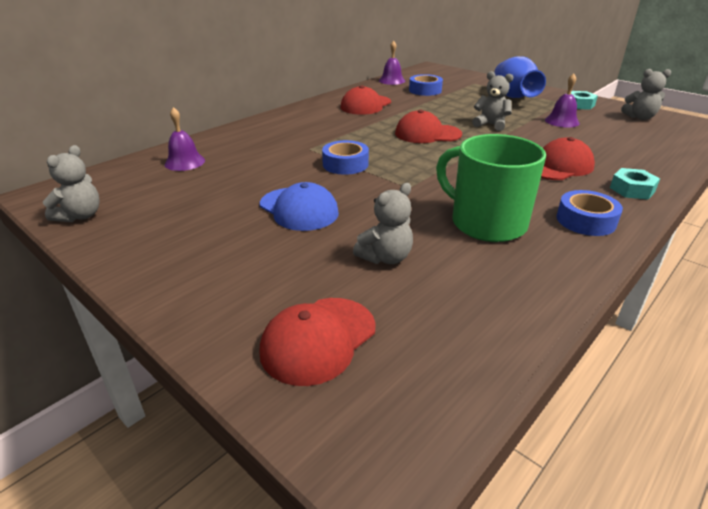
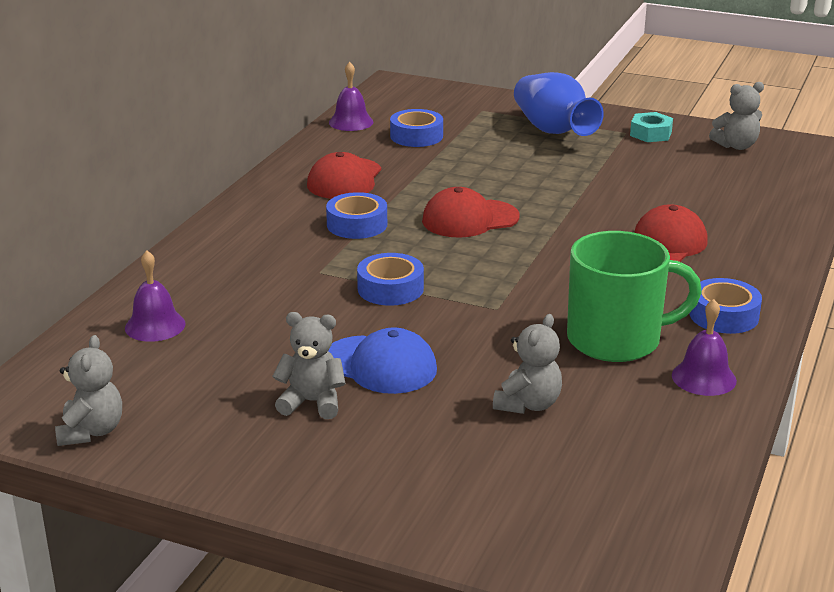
camera: 20 degrees left, 5 degrees down
red cap [259,298,376,386] -> none
green mug [436,134,546,242] -> green mug turned 150 degrees clockwise [567,231,702,362]
grey teddy bear [472,71,513,131] -> grey teddy bear moved to [272,312,346,419]
purple bell [545,73,580,128] -> purple bell moved to [672,299,737,396]
turquoise nut [610,168,660,200] -> none
none -> blue tape [326,192,387,239]

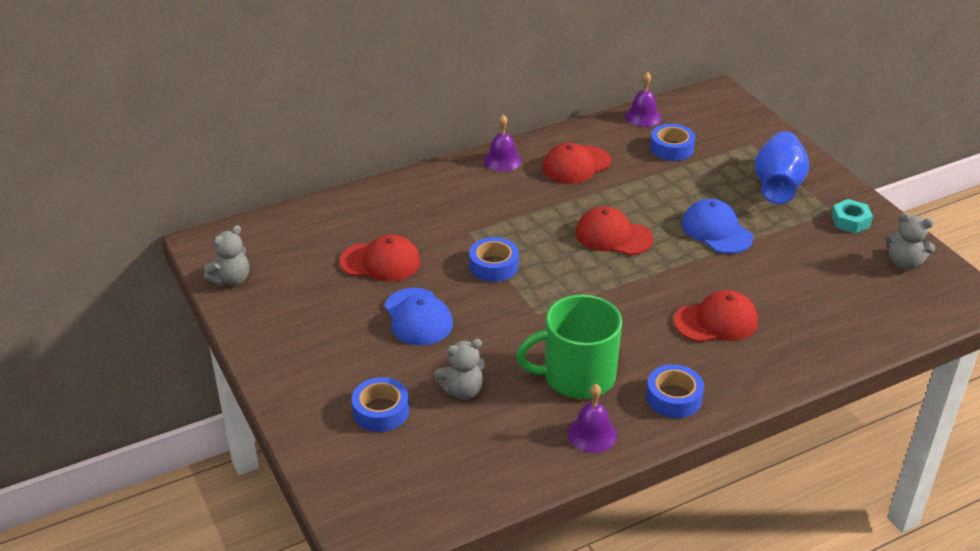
camera: 40 degrees right, 10 degrees up
purple bell [125,250,186,342] -> purple bell moved to [484,114,522,172]
grey teddy bear [272,312,346,419] -> none
blue tape [326,192,387,239] -> blue tape moved to [352,377,409,432]
green mug [567,231,702,362] -> green mug turned 135 degrees clockwise [516,295,622,399]
none -> red cap [340,235,420,281]
none -> blue cap [682,199,753,254]

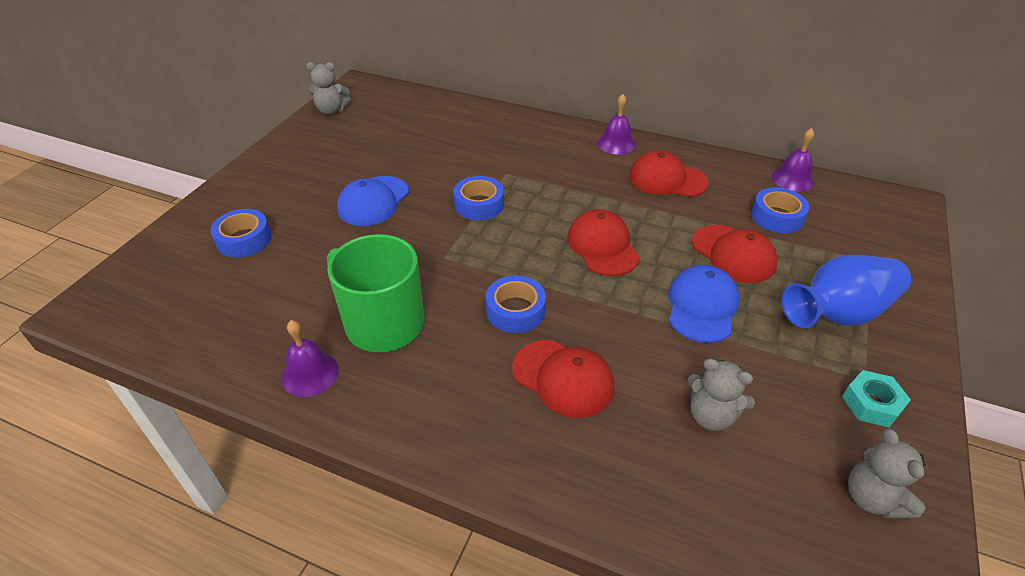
camera: 50 degrees right, 5 degrees up
red cap [340,235,420,281] -> red cap moved to [692,225,777,283]
grey teddy bear [434,339,485,400] -> grey teddy bear moved to [687,358,755,431]
blue tape [646,364,704,418] -> blue tape moved to [486,275,546,333]

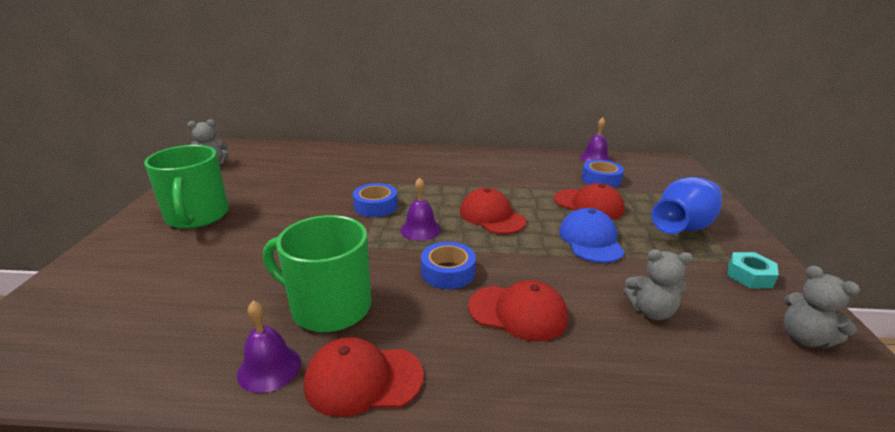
camera: 20 degrees left, 15 degrees down
blue tape [210,209,272,257] -> none
blue cap [337,176,409,226] -> none
purple bell [597,94,636,154] -> purple bell moved to [400,178,441,241]
red cap [629,150,709,197] -> red cap moved to [304,337,424,417]
none -> green mug [144,145,229,229]

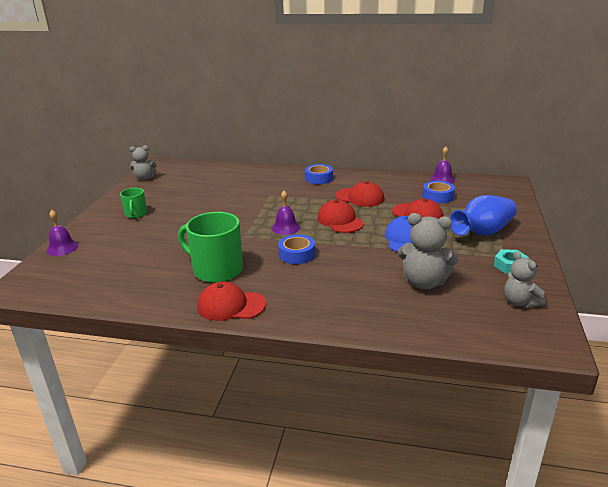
camera: 10 degrees right, 0 degrees up
green mug [144,145,229,229] -> green mug [120,188,147,218], size x0.54
purple bell [237,301,301,393] -> purple bell moved to [47,210,78,256]
blue tape [353,183,398,217] -> blue tape moved to [305,164,333,184]
red cap [468,280,568,341] -> red cap moved to [335,181,384,207]
grey teddy bear [624,249,693,320] -> grey teddy bear [398,213,459,289], size x1.54

